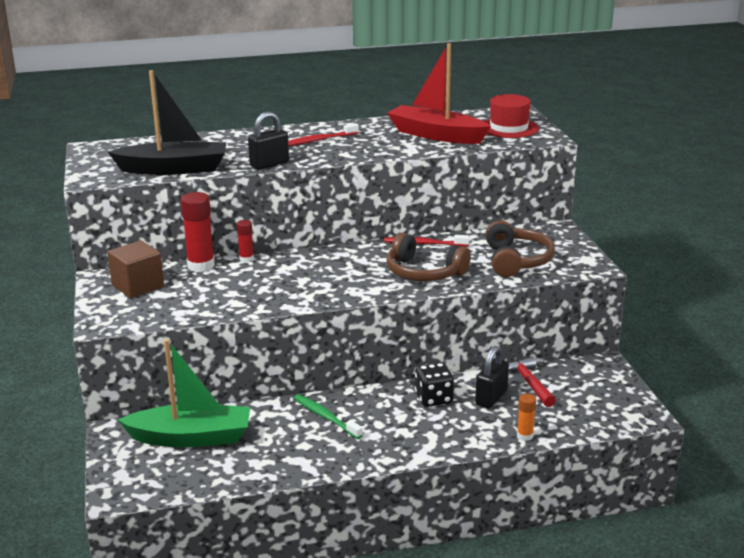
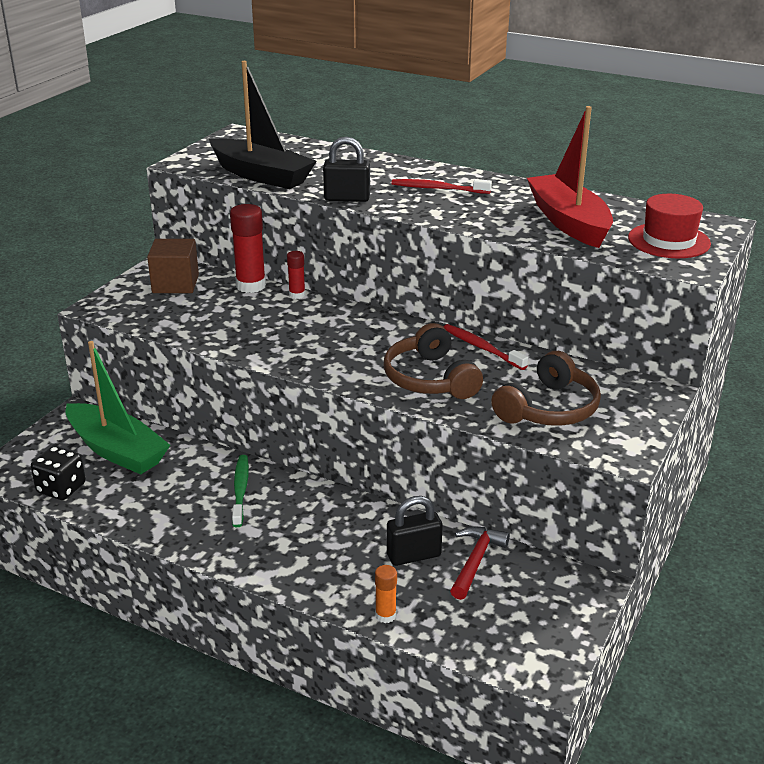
camera: 40 degrees right, 5 degrees up
black dice [415,362,454,407] -> black dice moved to [31,446,86,500]

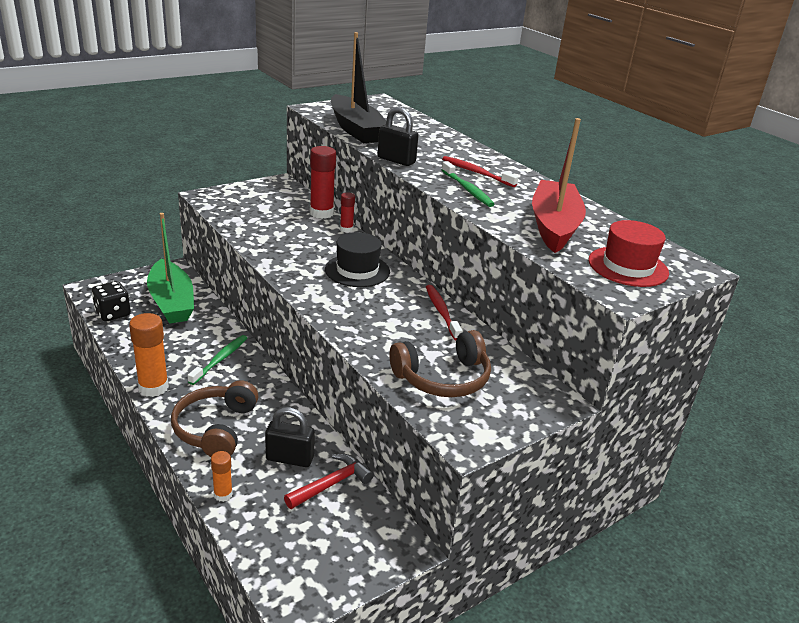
camera: 25 degrees right, 0 degrees up
brown cube [147,239,199,293] -> none
brown headphones [383,323,483,399] -> brown headphones moved to [171,380,258,457]
none -> orange glue stick [129,313,169,397]
none -> black hat [325,232,390,287]
none -> green toothbrush [442,161,495,207]

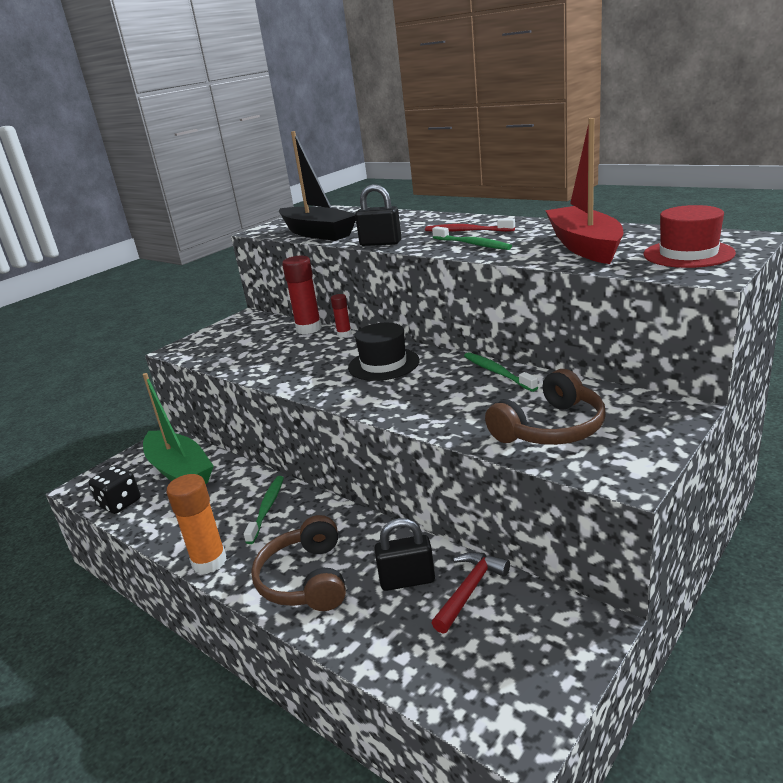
camera: 10 degrees left, 5 degrees down
orange glue stick [211,451,233,502] -> none
red toothbrush [426,285,462,340] -> green toothbrush [464,352,538,392]

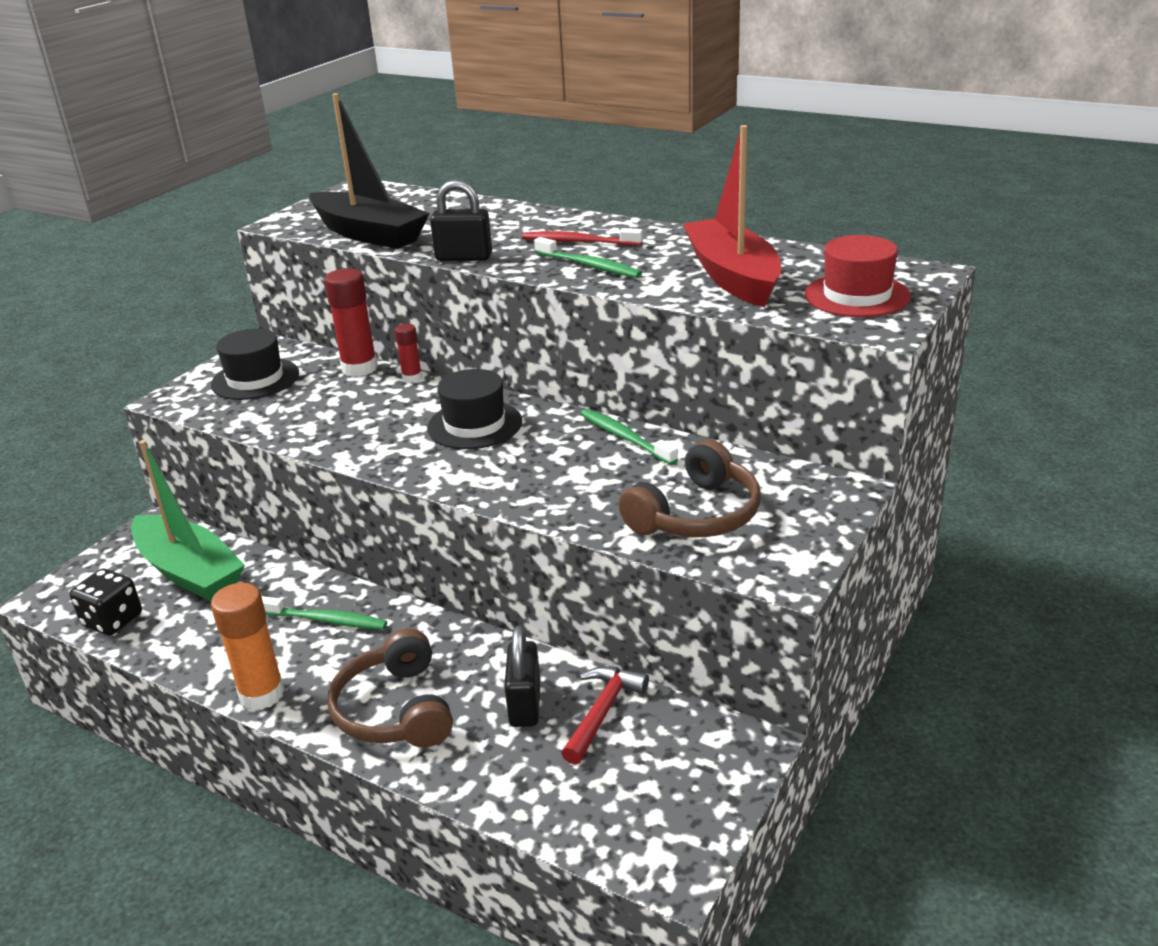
camera: 10 degrees left, 5 degrees up
green toothbrush [244,476,284,544] -> green toothbrush turned 105 degrees clockwise [261,596,387,630]
black padlock [374,518,435,591] -> black padlock turned 75 degrees counterclockwise [504,626,540,727]
none -> black hat [211,328,299,400]

